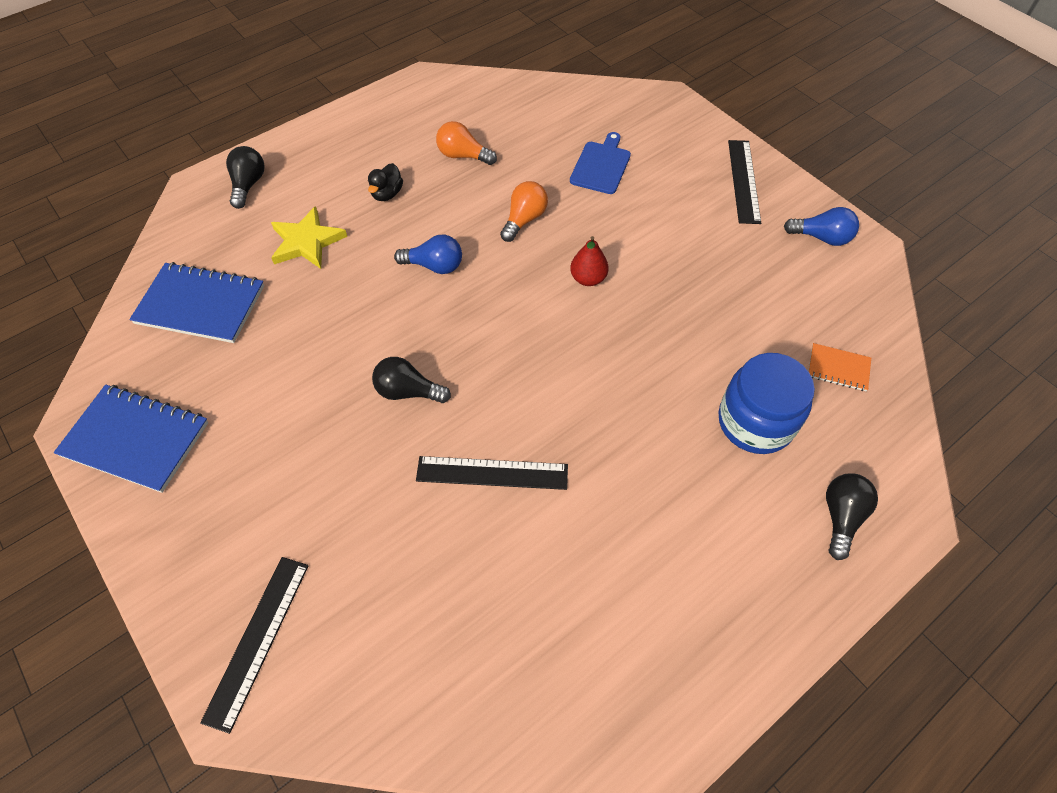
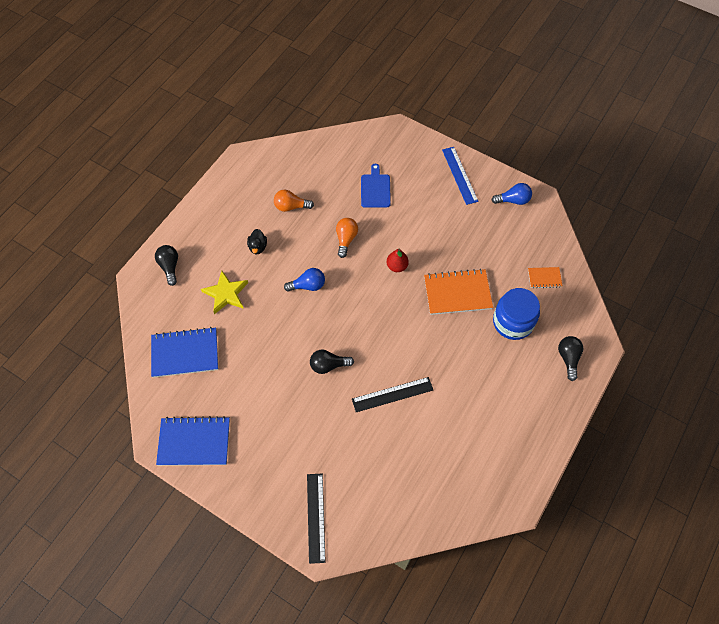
camera: 20 degrees left, 5 degrees up
black ruler [728,140,761,224] -> blue ruler [442,147,478,205]
none -> orange notebook [424,269,493,315]

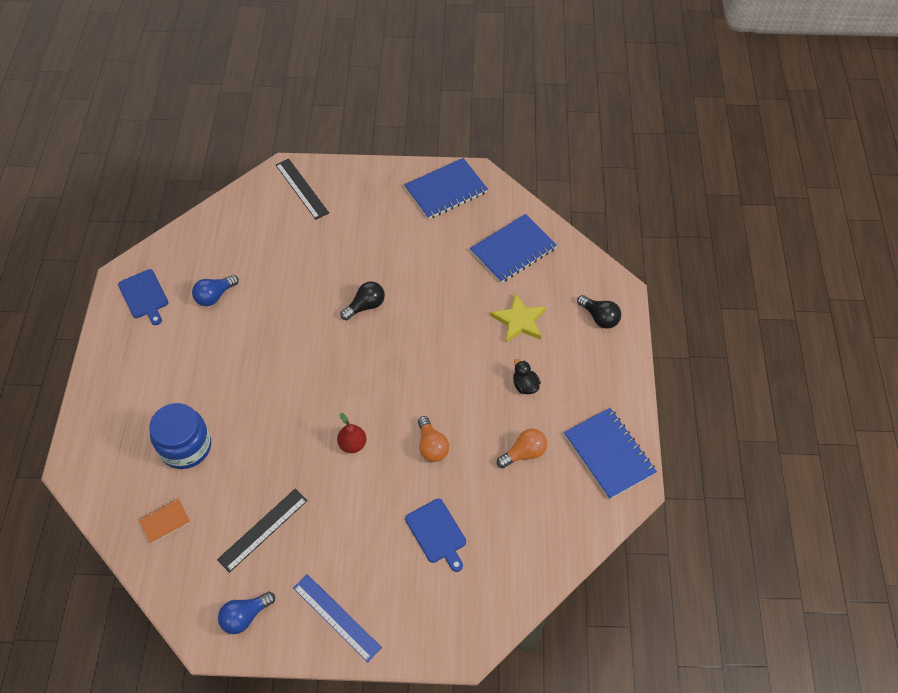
camera: 150 degrees right, 5 degrees down
blue light bulb [284,268,325,292] -> blue light bulb moved to [192,275,239,306]
black ruler [352,377,433,412] -> black ruler moved to [217,489,308,573]
orange notebook [424,269,493,315] -> none
black light bulb [558,336,583,381] -> none
none -> blue cutting board [118,269,168,325]
none -> blue notebook [564,408,657,499]

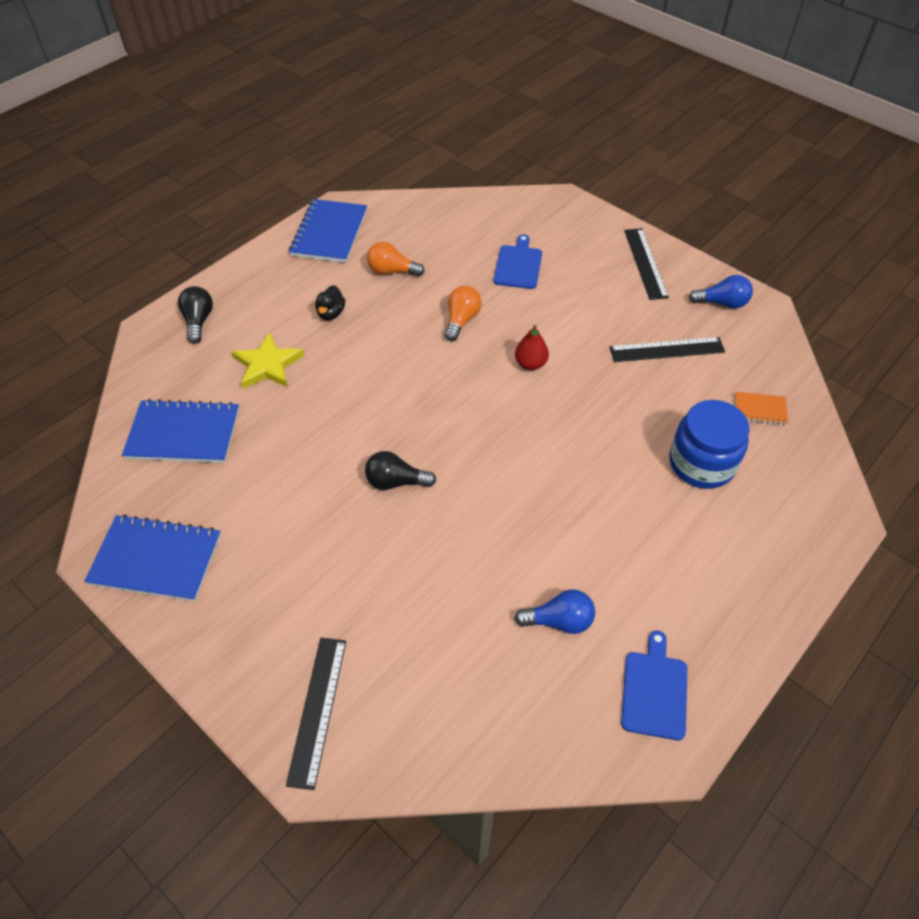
camera: 140 degrees left, 5 degrees down
blue ruler [293,574,382,663] -> black ruler [624,228,669,300]

